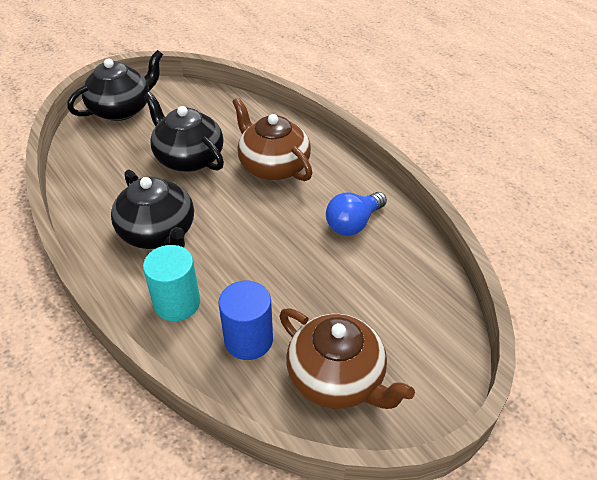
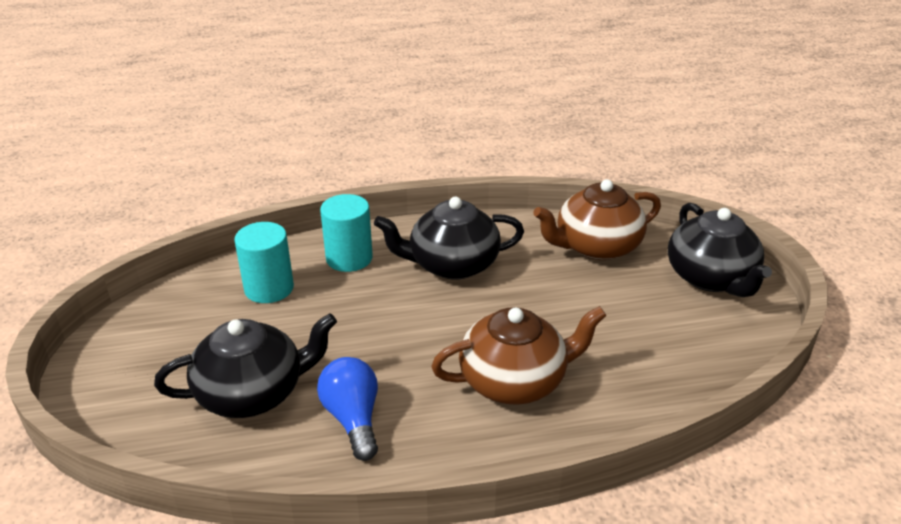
camera: 115 degrees right, 10 degrees down
black teapot [144,92,224,172] -> black teapot moved to [154,313,337,418]
blue cylinder [218,280,273,360] -> turquoise cylinder [235,222,294,303]
brown teapot [279,308,415,409] -> brown teapot moved to [533,179,661,260]

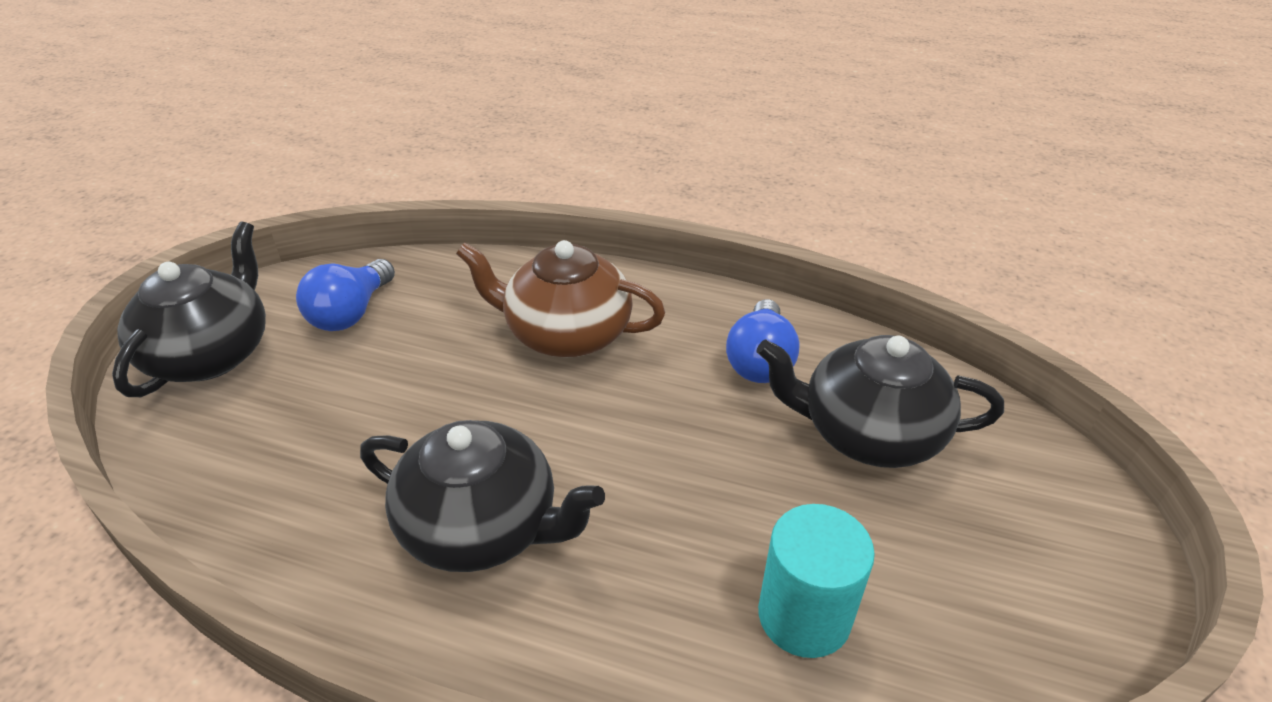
camera: 150 degrees left, 5 degrees up
turquoise cylinder [320,194,373,272] -> none
brown teapot [533,179,661,260] -> none
none -> blue light bulb [296,259,395,331]

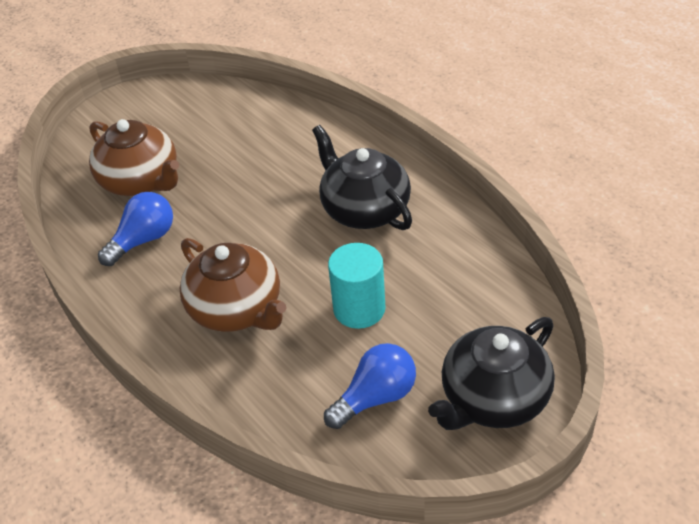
camera: 145 degrees left, 5 degrees up
black teapot [757,335,1004,468] -> brown teapot [89,119,179,196]
turquoise cylinder [758,504,875,658] -> turquoise cylinder moved to [328,243,386,329]

